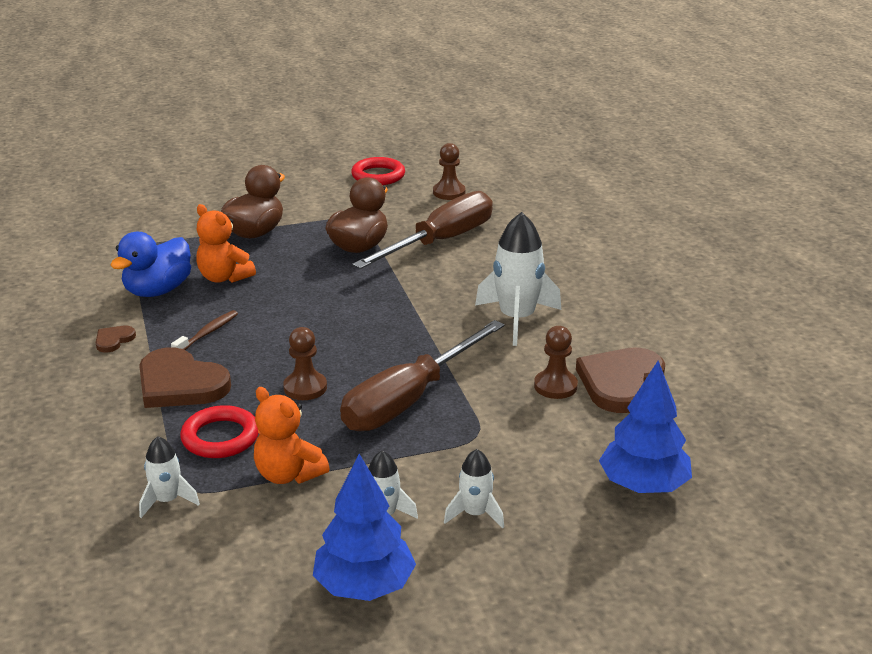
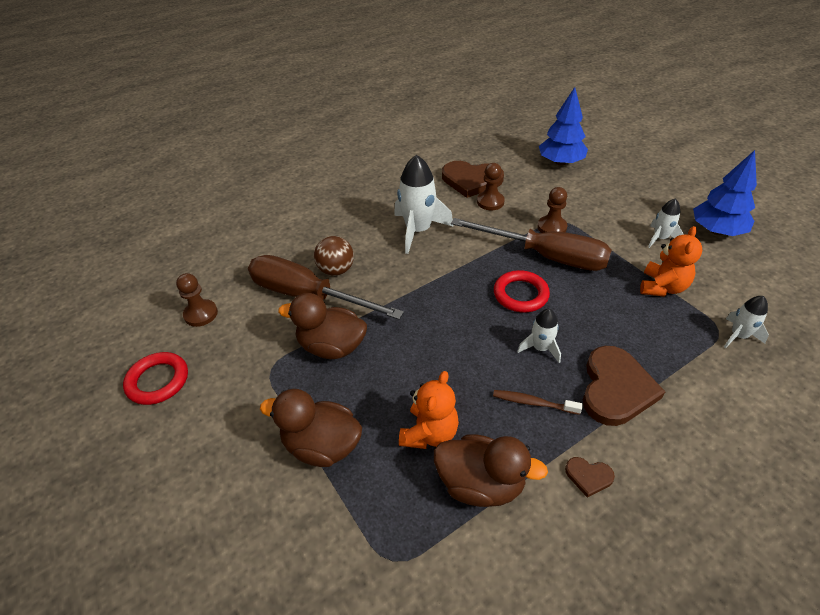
camera: 105 degrees left, 15 degrees up
blue duck [110,232,191,297] -> brown duck [434,435,548,507]
red ring [180,405,259,458] -> red ring moved to [494,270,550,313]
brown pawn [283,327,327,400] -> brown pawn moved to [537,187,568,233]
white rocket [444,449,504,528] -> white rocket moved to [517,309,561,363]
none -> brown ball [314,236,354,276]

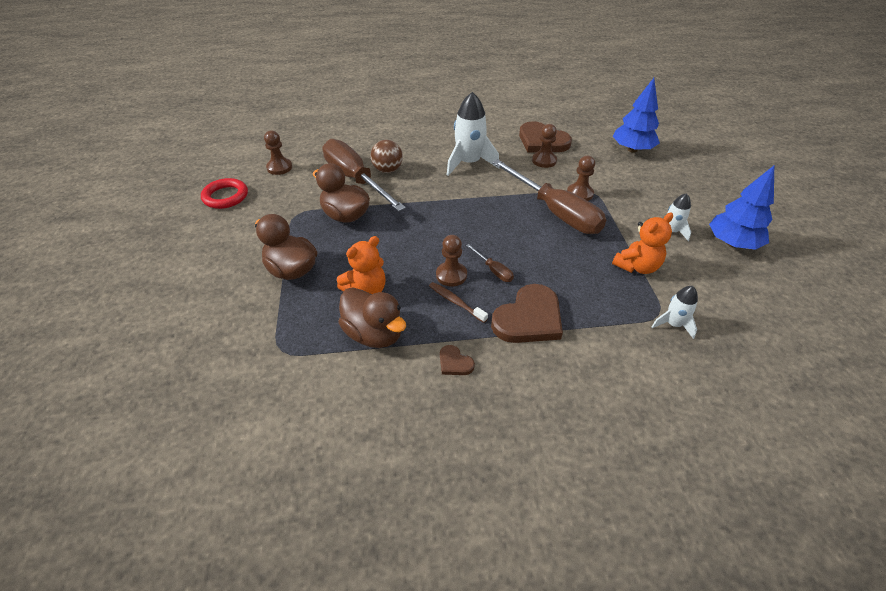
camera: 25 degrees right, 0 degrees up
red ring [494,270,550,313] -> none
white rocket [517,309,561,363] -> brown screwdriver [466,244,514,282]
none -> brown pawn [436,235,467,287]

